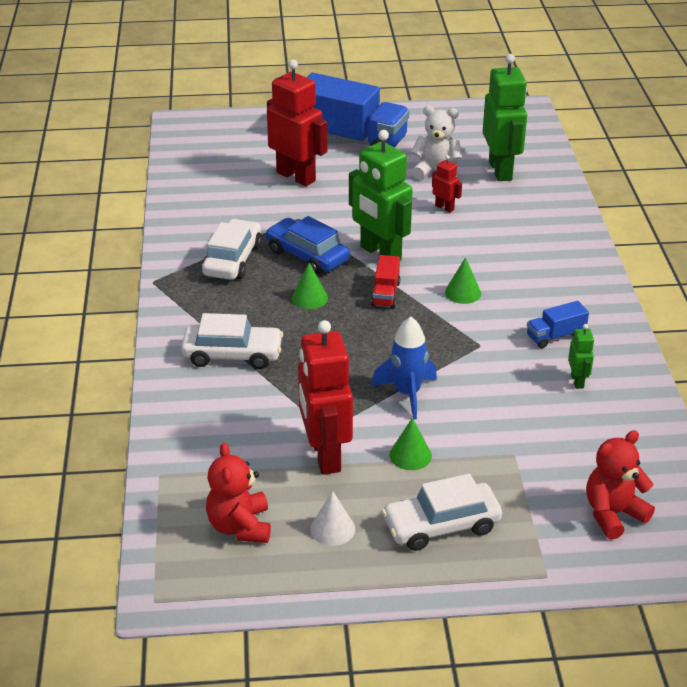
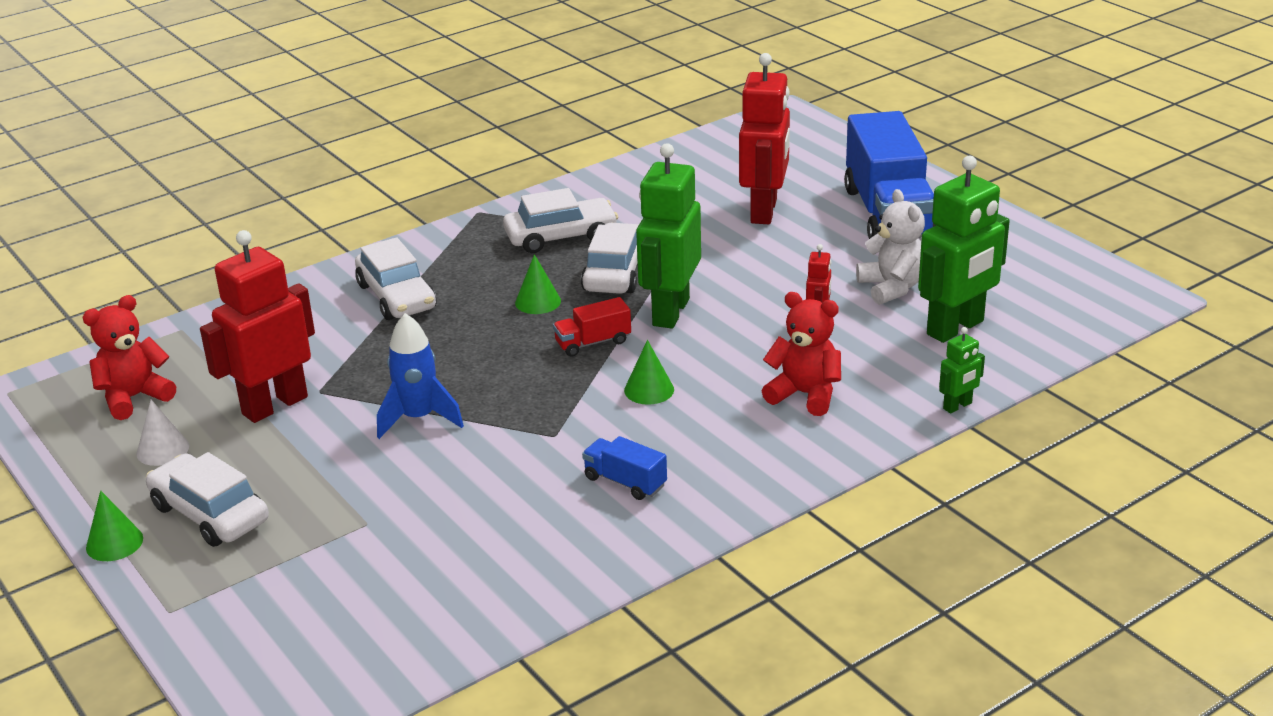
camera: 60 degrees right, 5 degrees down
blue car [265,216,350,275] -> white car [581,223,639,294]
green cone [390,418,432,470] -> green cone moved to [86,490,143,561]
green robot [568,324,594,389] -> green robot moved to [939,327,985,413]
red teddy bear [586,430,655,540] -> red teddy bear moved to [762,292,841,416]

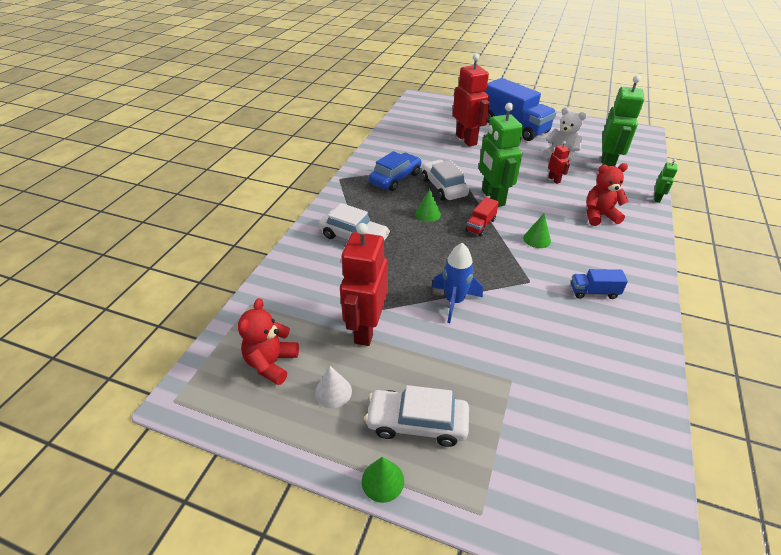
camera: 35 degrees left, 10 degrees up
white car [503,188,618,253] -> blue car [369,151,421,191]

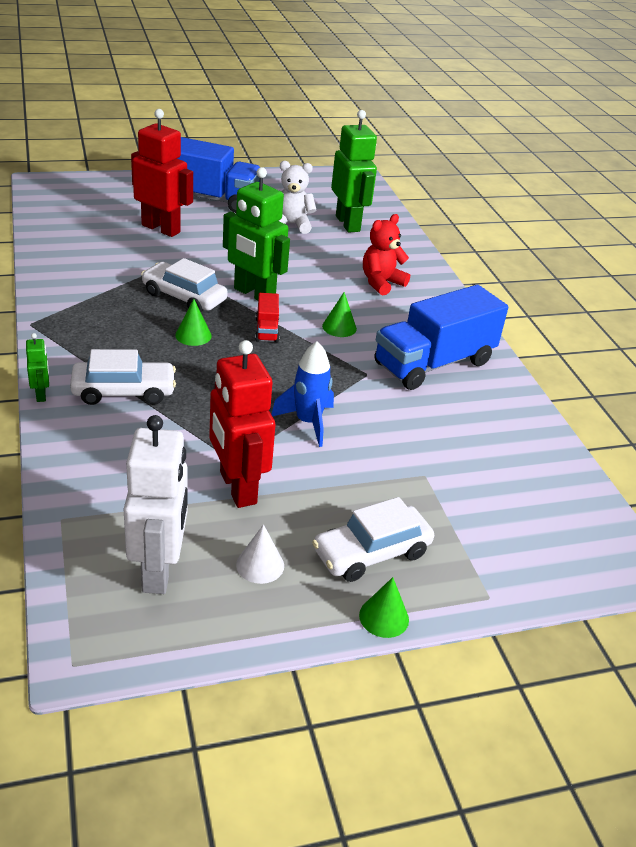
camera: 40 degrees left, 5 degrees down
red teddy bear [238,298,299,385] -> white robot [123,415,188,594]
blue car [369,151,421,191] -> none
red robot [548,141,570,184] -> none
blue truck [571,269,628,299] -> blue truck [374,285,508,390], size x2.30
green robot [654,159,678,203] -> green robot moved to [26,333,49,402]

